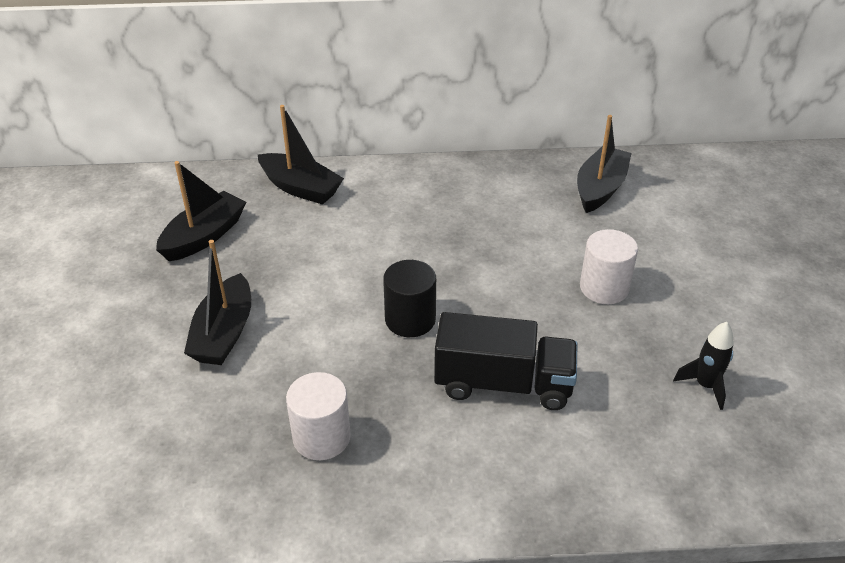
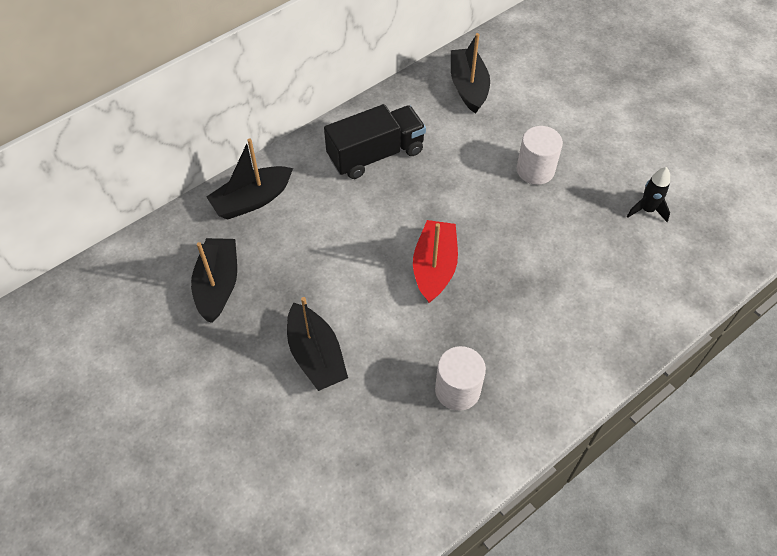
camera: 35 degrees left, 15 degrees up
black boat [258,105,344,205] -> black boat turned 150 degrees clockwise [206,138,293,220]
black cylinder [383,260,436,337] -> red boat [413,220,458,303]
black truck [434,312,578,410] -> black truck moved to [324,104,426,179]

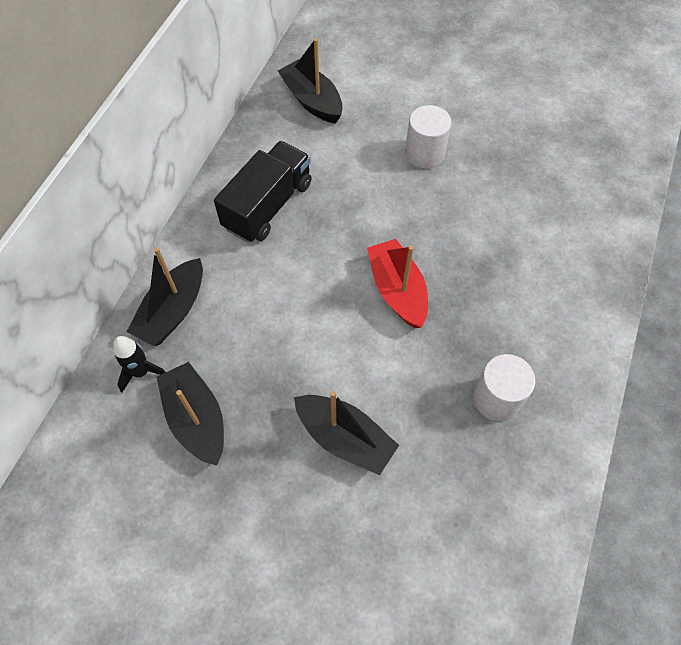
camera: 30 degrees left, 5 degrees up
black rocket [627,167,670,222] -> black rocket moved to [113,336,166,393]

